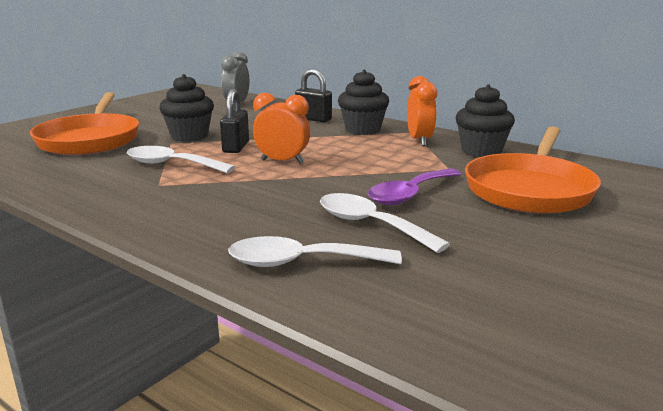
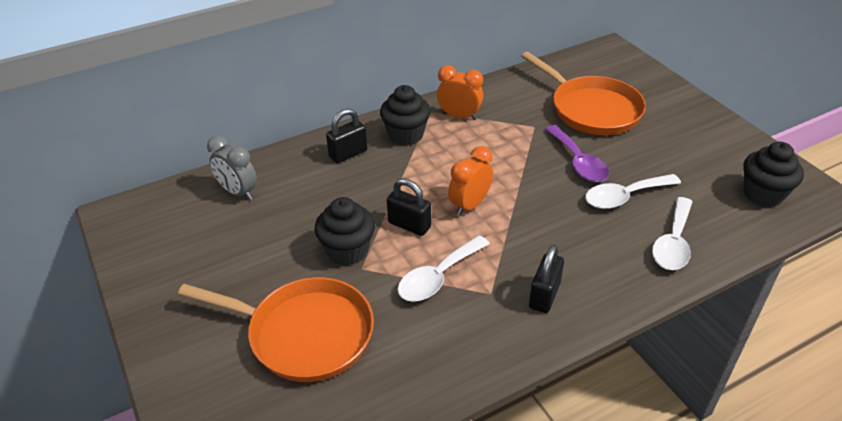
camera: 65 degrees left, 20 degrees up
black cupcake [455,84,515,157] -> black cupcake moved to [744,142,804,207]
none -> black padlock [529,245,564,313]

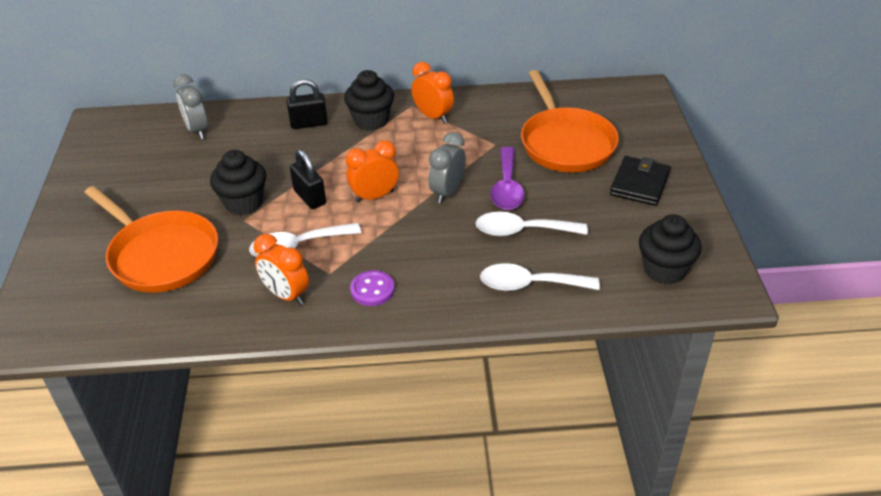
camera: 25 degrees right, 0 degrees up
black padlock [529,245,564,313] -> purple button [350,270,395,306]
white spoon [652,197,692,270] -> white spoon turned 45 degrees clockwise [480,263,600,291]
none -> orange clock [254,234,309,305]
none -> grey clock [428,132,466,204]
none -> black wallet [610,156,670,206]

